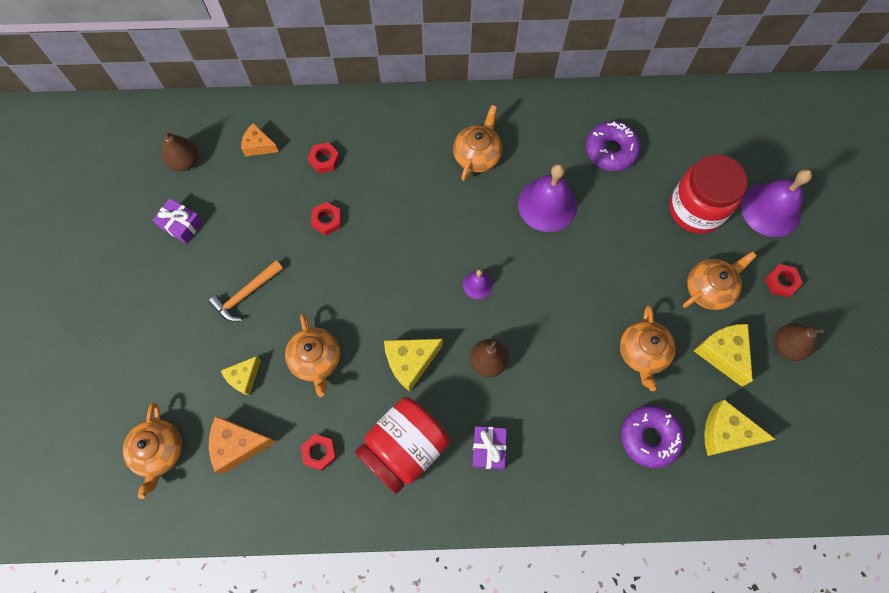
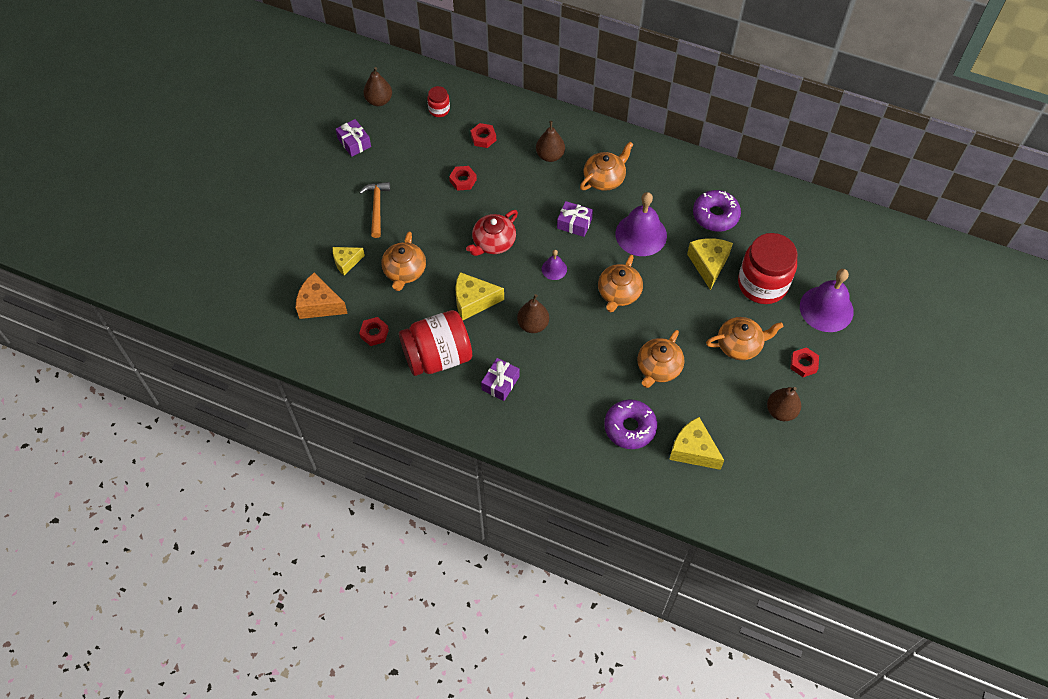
camera: 25 degrees right, 10 degrees down
orange teapot [123,403,182,499] -> orange teapot moved to [598,255,643,312]
orange hammer [208,260,283,322] -> orange hammer turned 105 degrees clockwise [359,182,390,238]
orange cheese [241,123,279,156] -> red jar [427,86,450,117]
yellow cheese [694,324,753,387] -> yellow cheese moved to [687,238,733,290]
none -> red teapot [466,210,518,256]
none -> brown pear [536,121,565,162]
none -> purple gift [557,201,593,237]

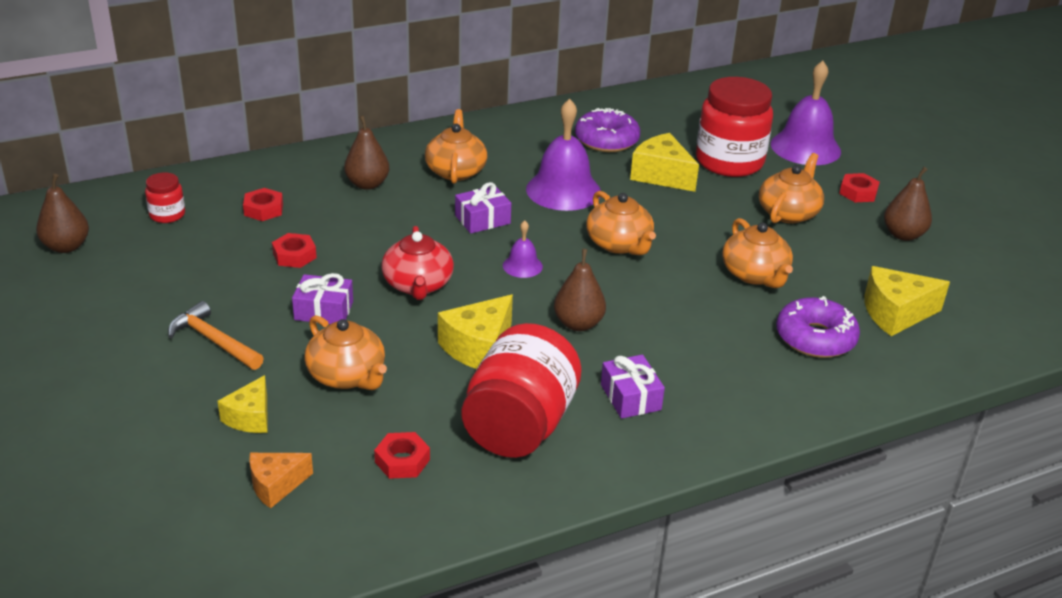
camera: 50 degrees left, 25 degrees down
orange cheese [295,273,348,319] -> orange cheese [249,453,313,509], size x0.65
purple gift [336,119,371,157] -> purple gift moved to [292,273,353,324]

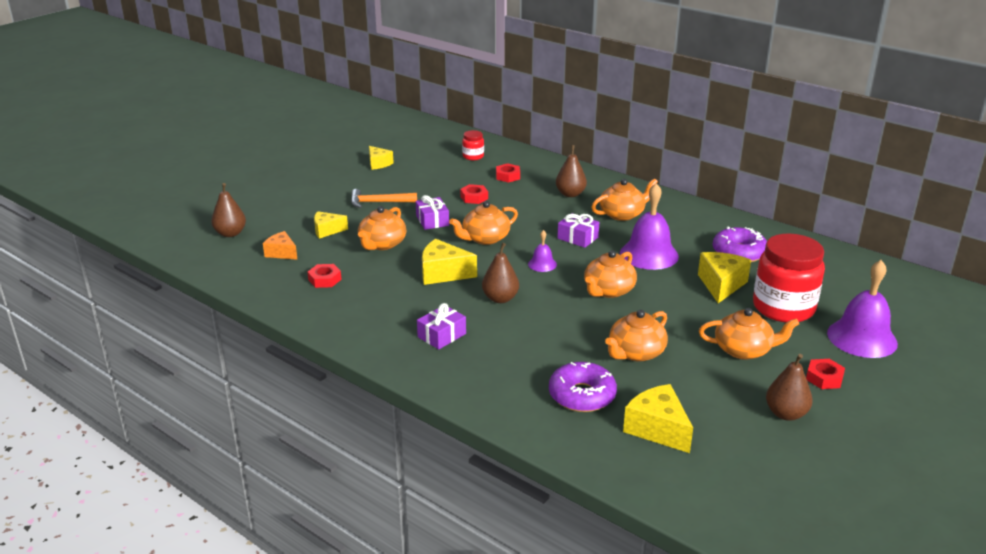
camera: 65 degrees right, 5 degrees down
brown pear [36,174,89,253] -> brown pear moved to [211,183,246,237]
orange hammer [168,301,264,370] -> orange hammer turned 105 degrees counterclockwise [351,189,417,208]
red teapot [381,226,454,300] -> orange teapot [449,201,518,245]
red jar [462,323,582,458] -> none
none -> yellow cheese [369,146,394,170]

